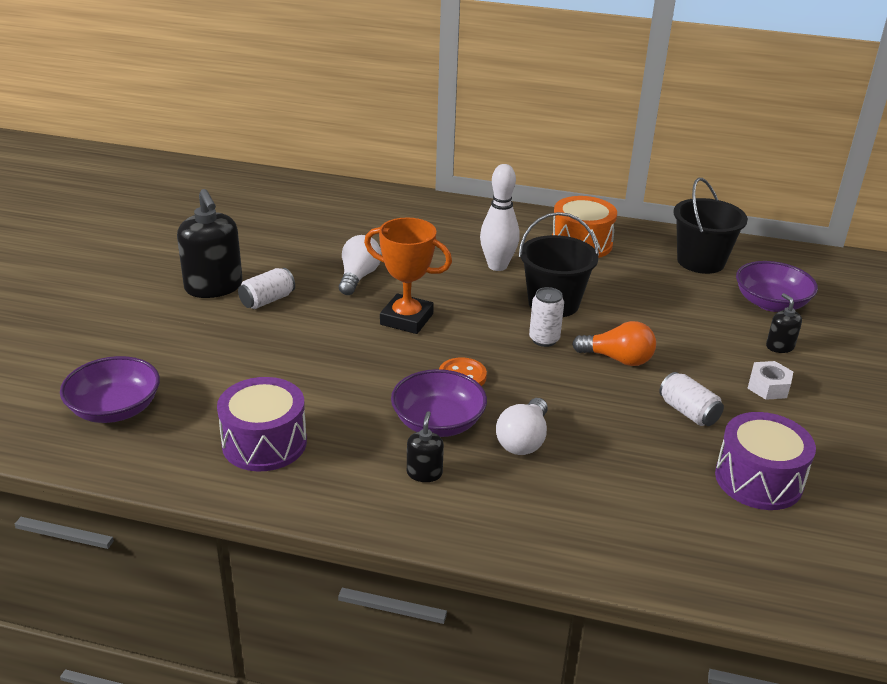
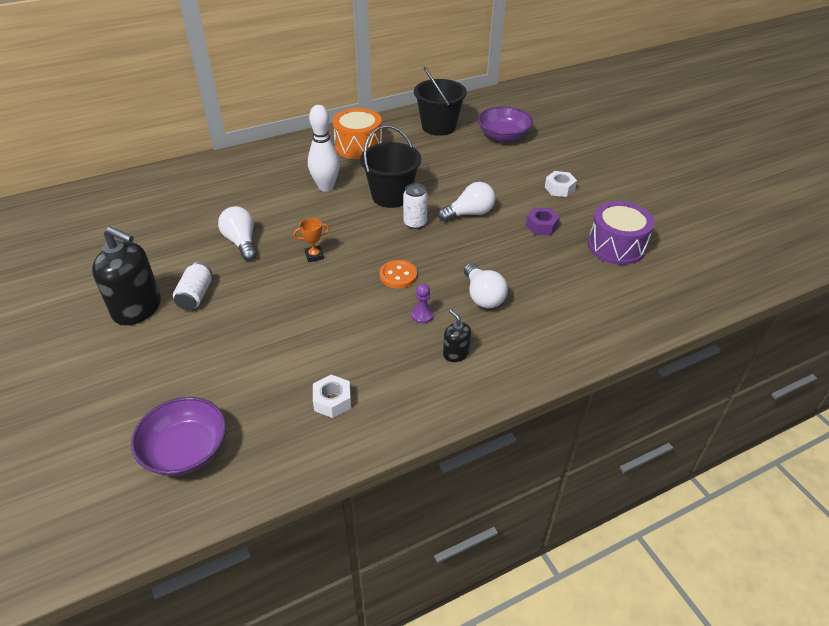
camera: 40 degrees left, 10 degrees up
purple drum [217,377,307,472] -> white nut [313,375,351,418]
orange trophy [364,218,452,334] -> orange trophy [293,218,329,262], size x0.47
purple bowl [391,369,487,437] -> purple pawn [411,283,434,324]
orange light bulb [572,321,656,366] -> white light bulb [438,182,495,222]
white can [659,372,724,426] -> purple nut [526,208,560,235]
black soap dispenser [766,293,802,353] -> none

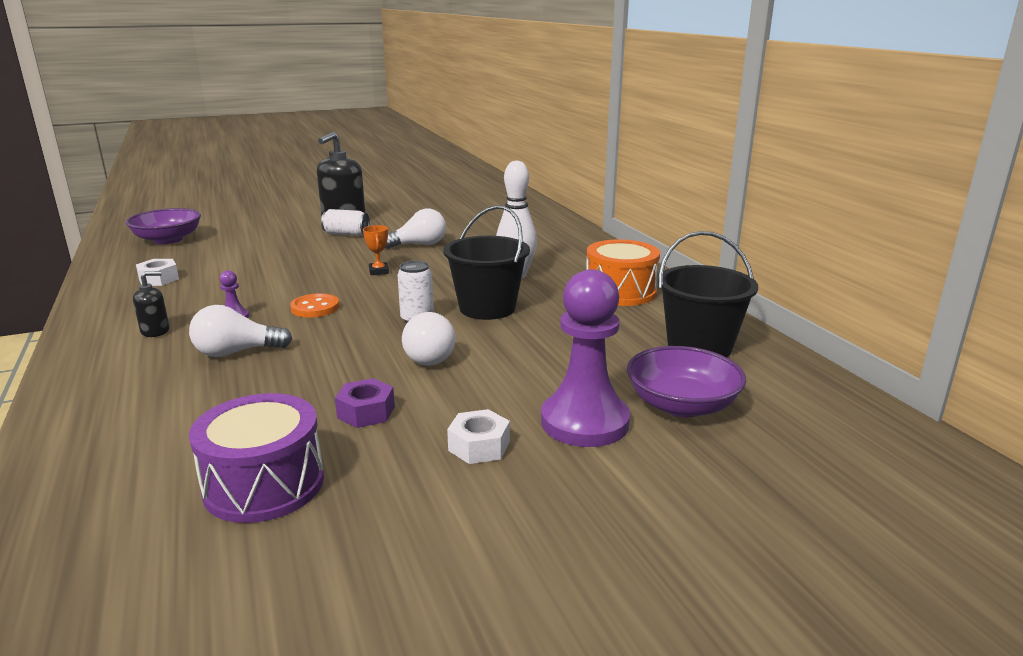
camera: 95 degrees right, 20 degrees down
none -> purple pawn [541,269,630,447]

